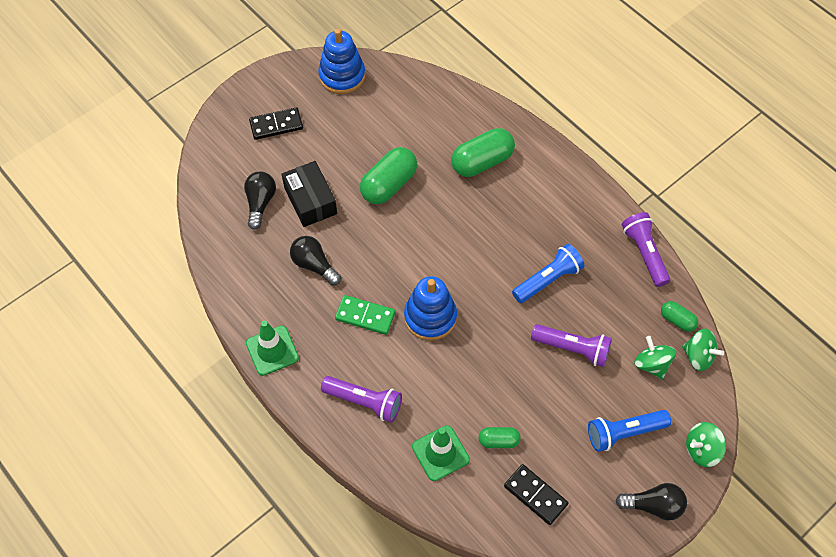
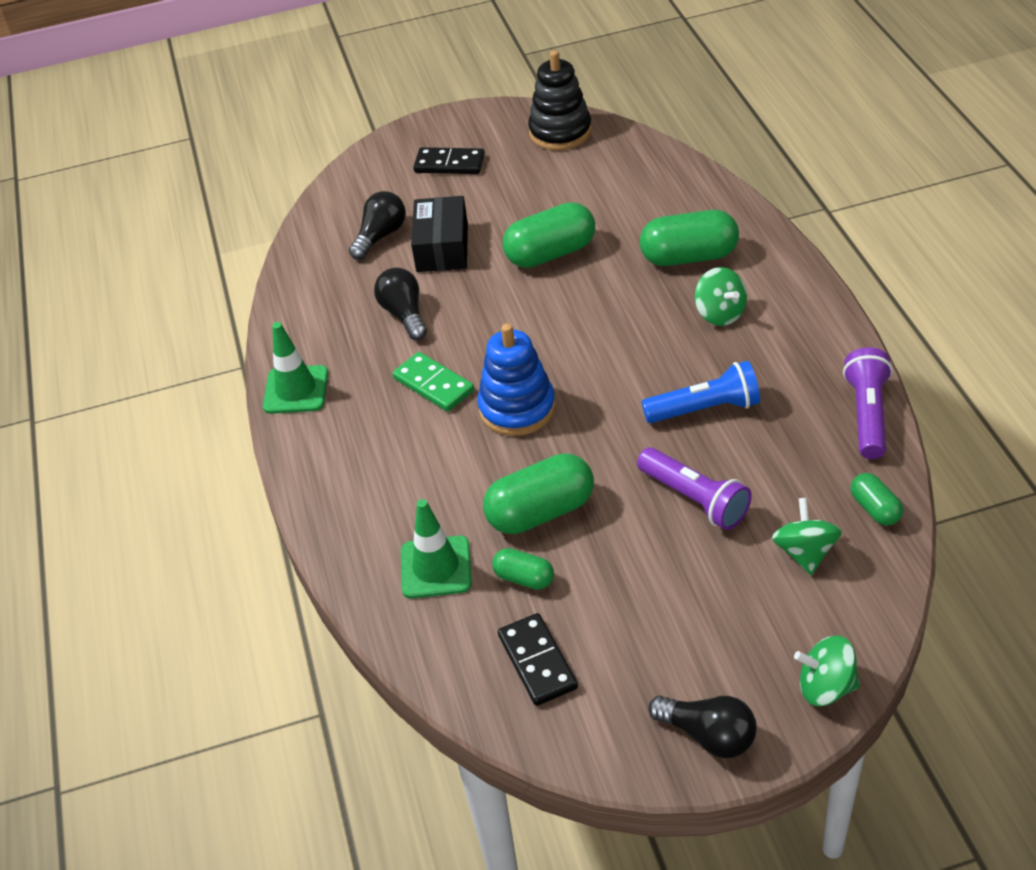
camera: 30 degrees right, 15 degrees down
blue stacking toy [318,29,365,94] -> black stacking toy [528,50,592,150]
purple flashlight [321,376,402,423] -> none
blue flashlight [588,410,671,452] -> none
green spinning top [682,329,724,371] -> green spinning top moved to [695,267,747,326]
none -> green capsule [483,454,594,534]

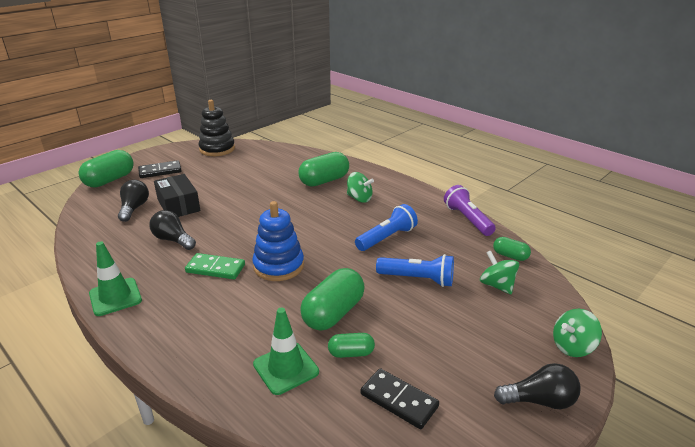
camera: 35 degrees left, 15 degrees down
green capsule [503,202,595,268] -> green capsule moved to [79,150,134,188]
purple flashlight [637,447,752,530] -> blue flashlight [376,254,454,287]

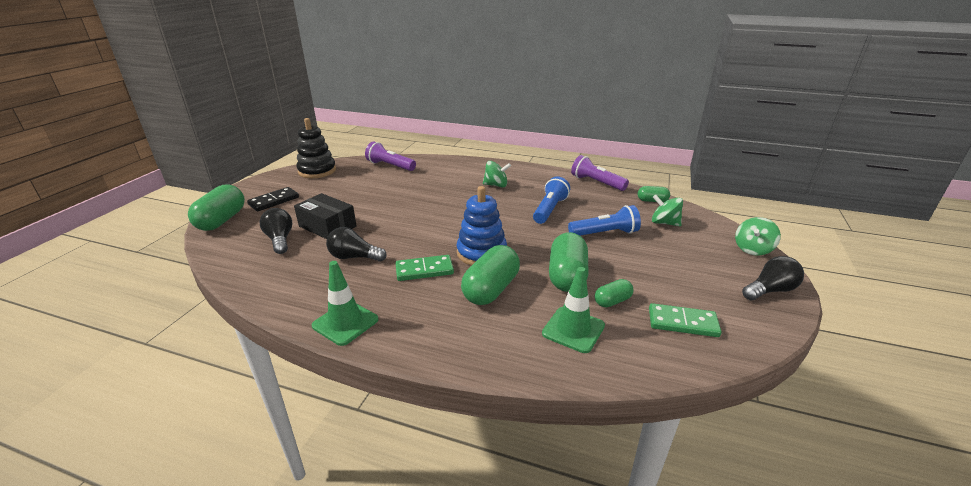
camera: 25 degrees left, 0 degrees up
green capsule [298,152,349,187] -> green capsule moved to [461,245,520,305]
black domino [360,368,439,429] -> green domino [649,303,722,337]
none -> purple flashlight [365,142,416,171]

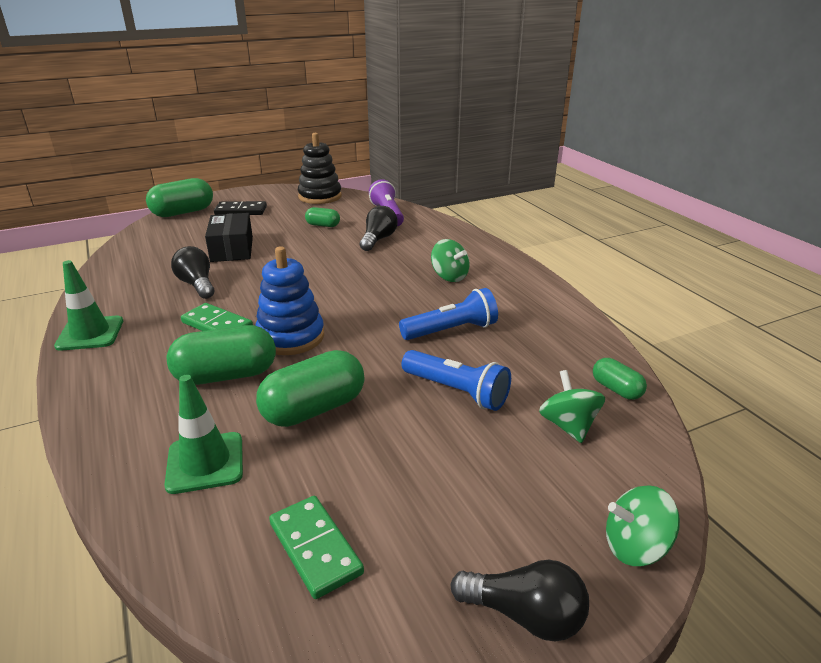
camera: 45 degrees right, 0 degrees up
black light bulb [260,208,292,254] -> black light bulb moved to [360,206,398,251]
purple flashlight [571,155,629,191] -> none
green capsule [595,279,633,307] -> green capsule moved to [305,207,340,227]

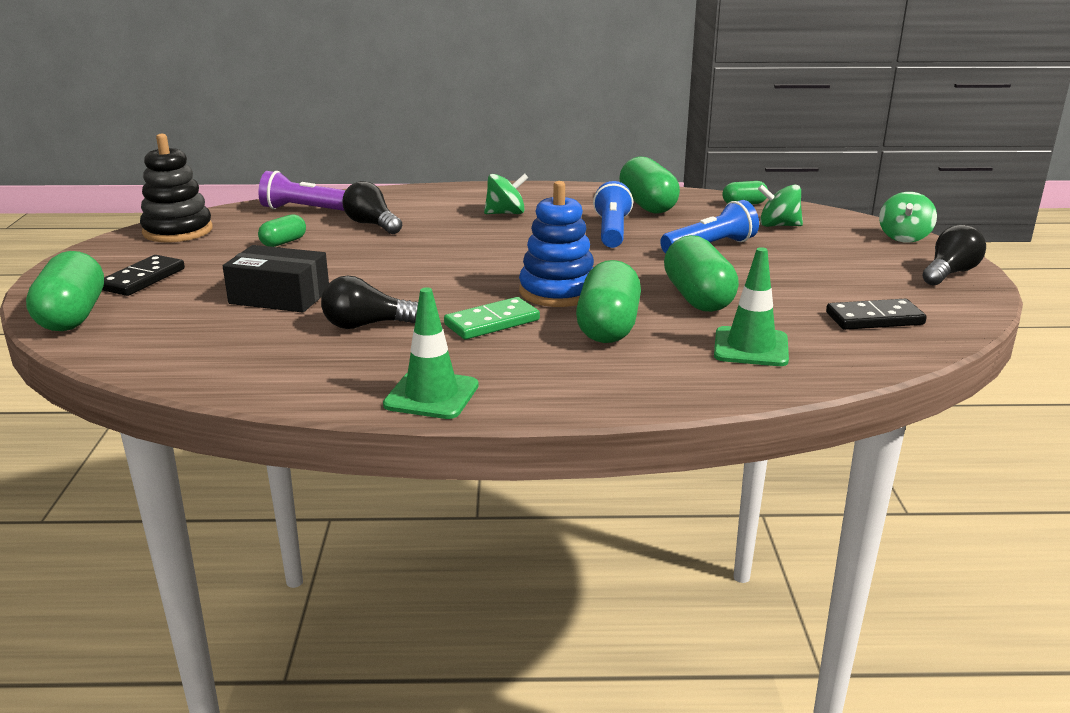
camera: 65 degrees left, 5 degrees down
green domino [269,496,364,599] -> black domino [826,299,927,330]
none -> green capsule [619,156,680,214]

